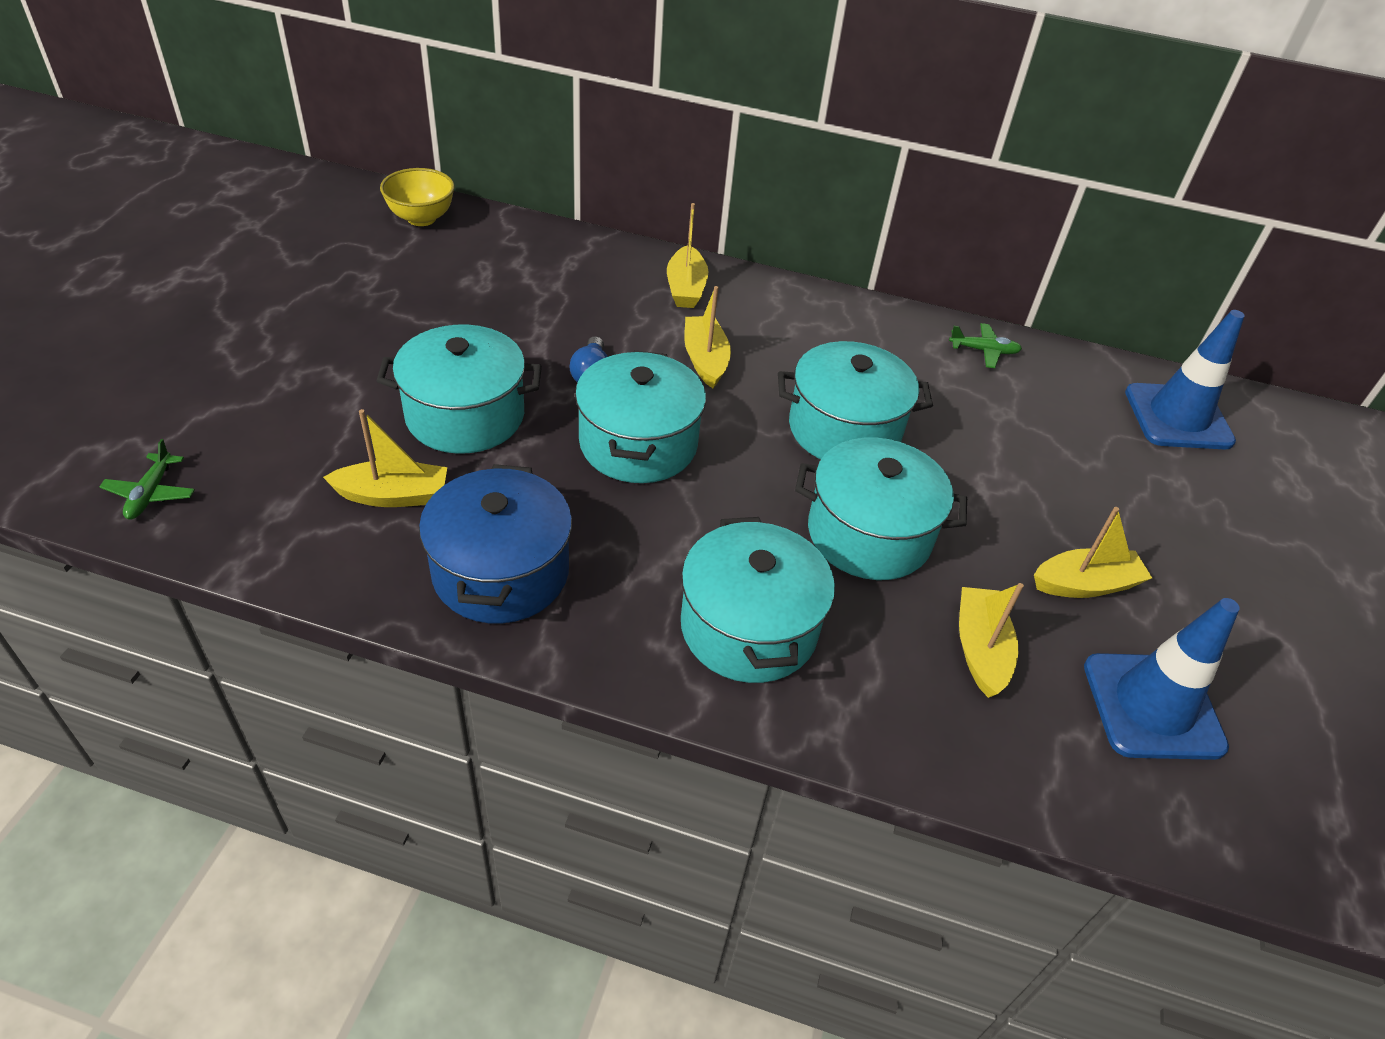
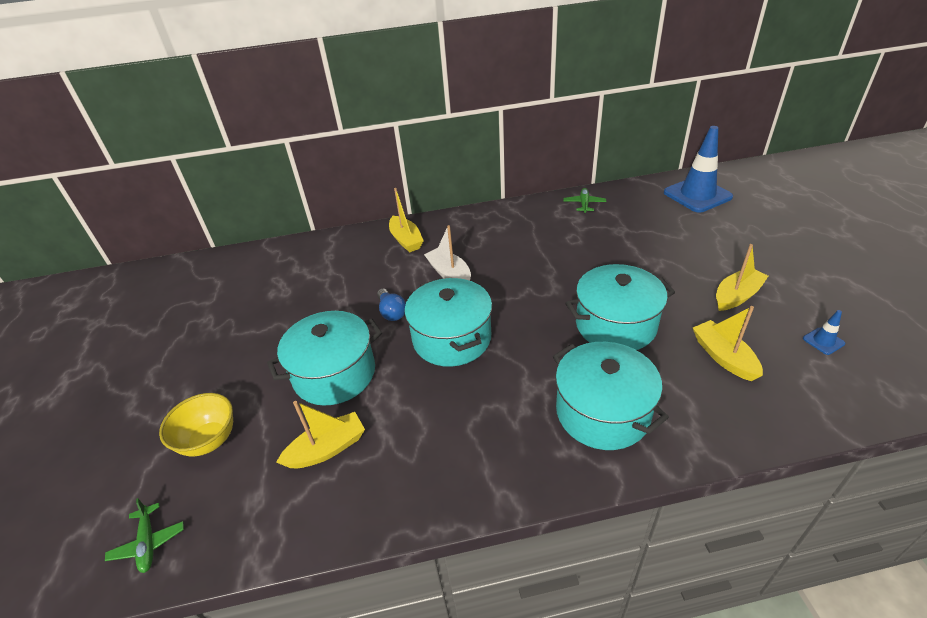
camera: 20 degrees left, 5 degrees down
yellow bowl [380,168,455,226] -> yellow bowl moved to [159,393,233,457]
blue pot [419,464,572,623] -> none
yellow boat [684,286,731,388] -> white boat [424,225,471,281]
turquoise pot [778,341,933,459] -> none
green plane [949,323,1022,368] -> green plane turned 60 degrees counterclockwise [563,188,606,213]
blue traffic cone [1084,598,1240,760] -> blue traffic cone [803,310,845,355], size x0.41

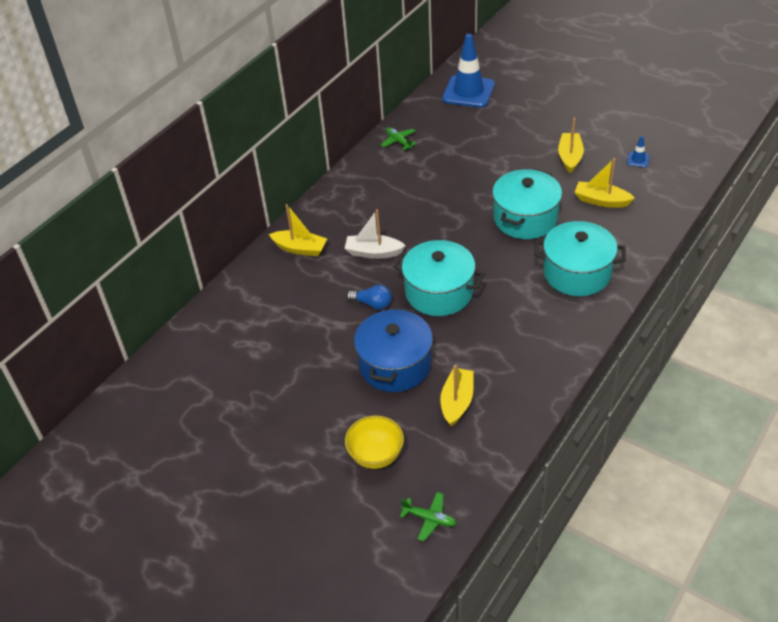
camera: 45 degrees left, 5 degrees up
turquoise pot [267,311,382,406] -> blue pot [354,307,433,392]

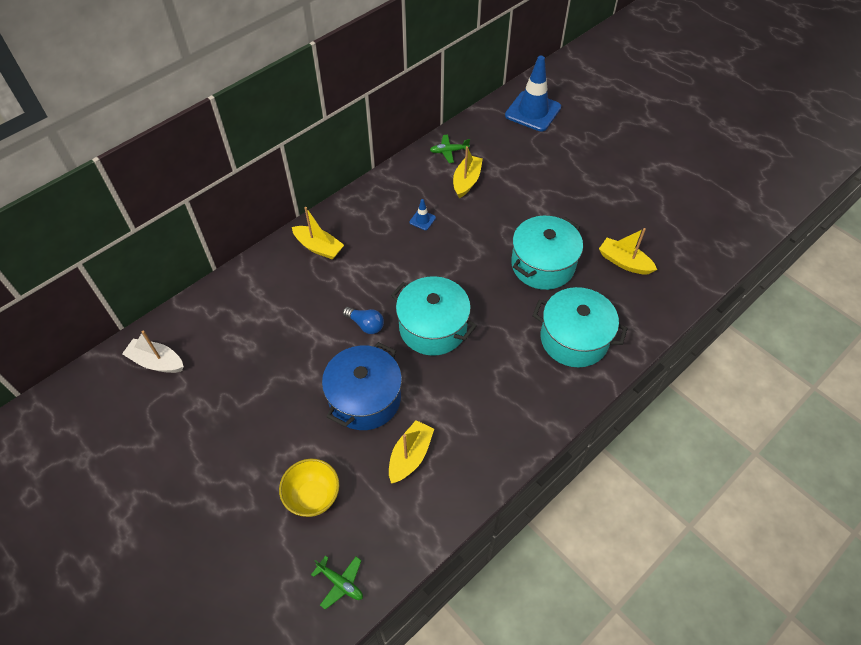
camera: 10 degrees right, 10 degrees up
white boat [344,209,406,259] -> white boat moved to [122,331,184,373]
green plane [381,127,417,150] -> green plane turned 75 degrees counterclockwise [430,135,470,163]
yellow boat [558,118,584,173] -> yellow boat moved to [453,146,483,198]
blue traffic cone [627,136,650,167] -> blue traffic cone moved to [409,199,436,230]

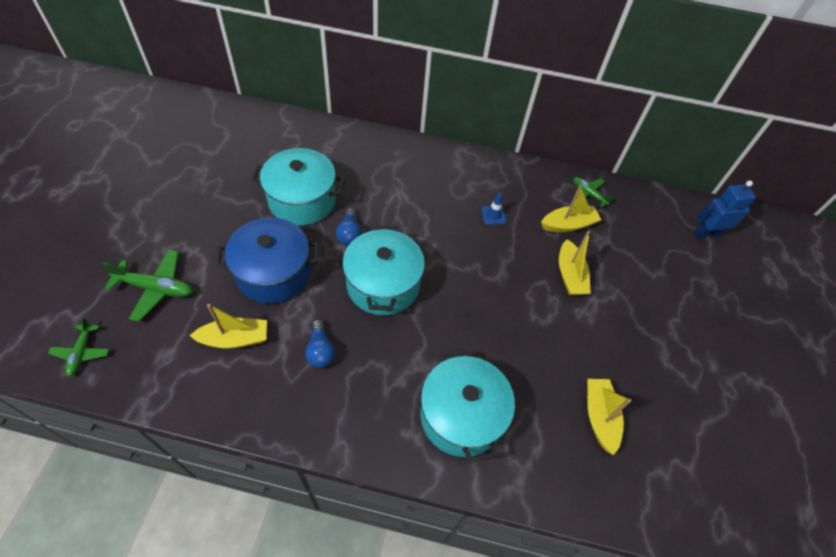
camera: 50 degrees right, 0 degrees up
white boat [122,331,184,373] -> none
yellow bowl [279,459,339,517] -> green plane [102,249,193,322]
yellow boat [292,207,344,260] -> yellow boat moved to [559,231,591,295]
blue traffic cone [505,56,561,132] -> blue robot [694,180,756,239]
turquoise pot [511,216,583,290] -> turquoise pot moved to [251,148,346,226]
none -> blue light bulb [305,320,335,368]

